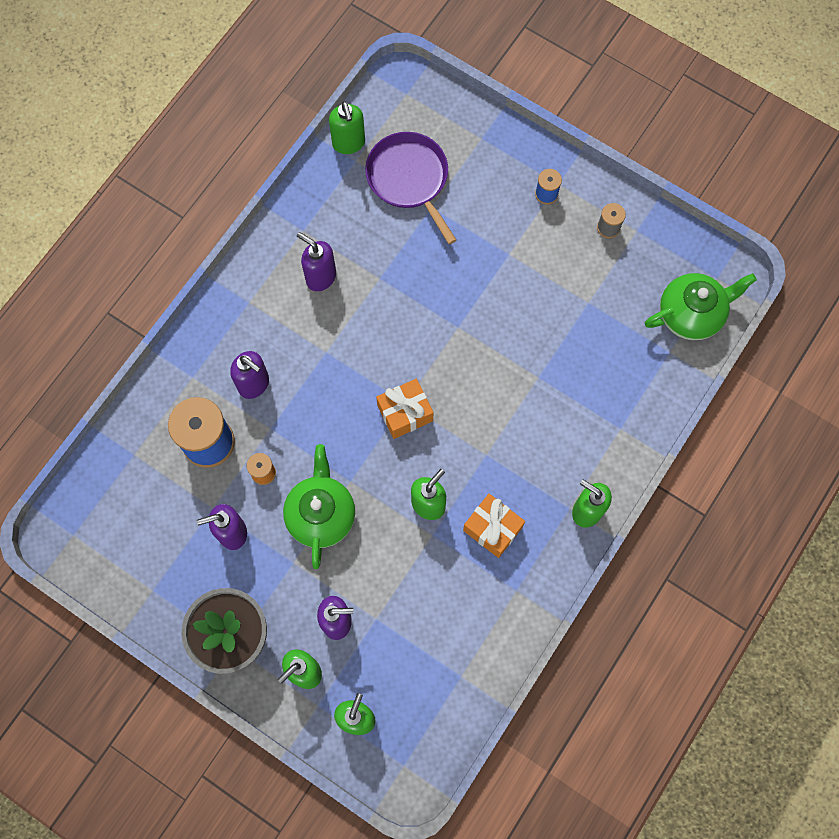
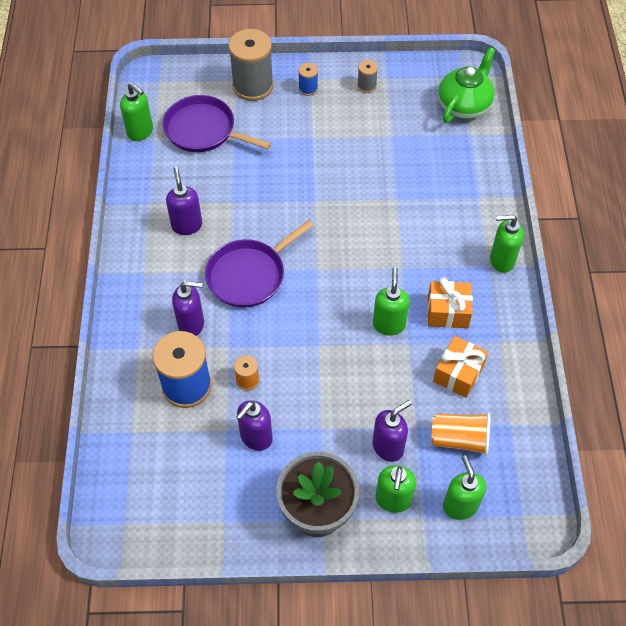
camera: 35 degrees left, 15 degrees down
green teapot [283,444,355,569] -> none
purple soap dispenser [297,232,336,291] -> purple soap dispenser turned 75 degrees clockwise [166,167,202,235]
orange gift [376,379,433,439] -> orange gift moved to [433,336,488,398]
none -> purple pan [205,220,314,308]
none -> grey spool [228,29,274,101]
none -> orange cup [431,413,490,456]

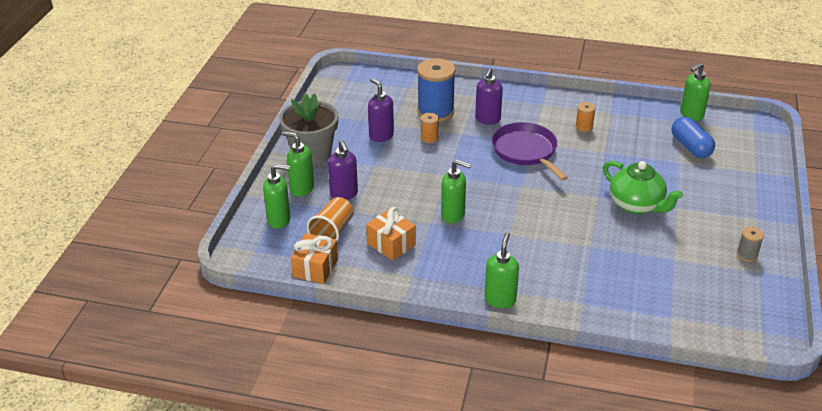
camera: 105 degrees right, 20 degrees down
purple pan [163,95,271,152] -> blue capsule [672,117,715,158]
purple soap dispenser [166,167,202,235] -> orange spool [575,102,596,132]
grey spool [228,29,274,101] -> none
blue spool [298,63,318,96] -> none
orange gift [427,277,473,328] -> orange gift moved to [291,233,338,284]
green teapot [438,47,495,123] -> green teapot moved to [603,161,683,214]

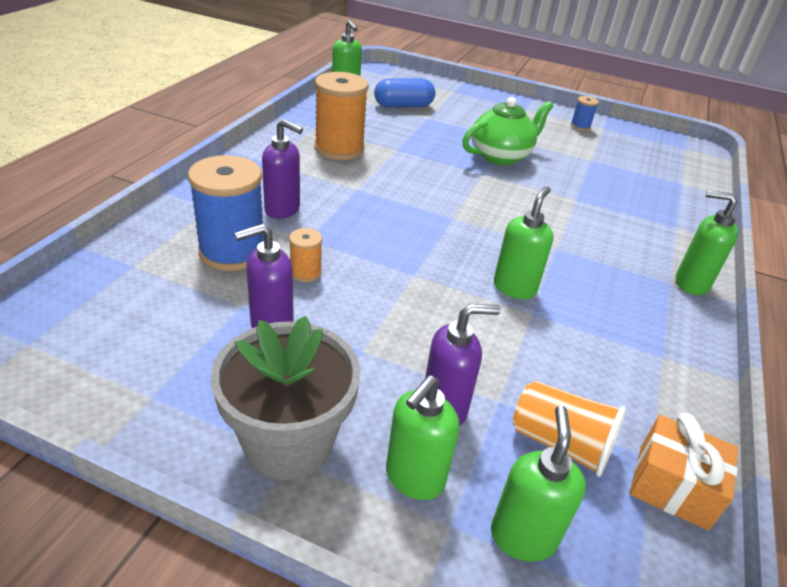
camera: 85 degrees left, 0 degrees up
orange gift [366,207,416,261] -> none
purple pan [492,122,568,181] -> none
orange spool [575,102,596,132] -> orange spool [314,72,369,160], size x2.12
grey spool [737,226,764,262] -> blue spool [570,96,599,131]

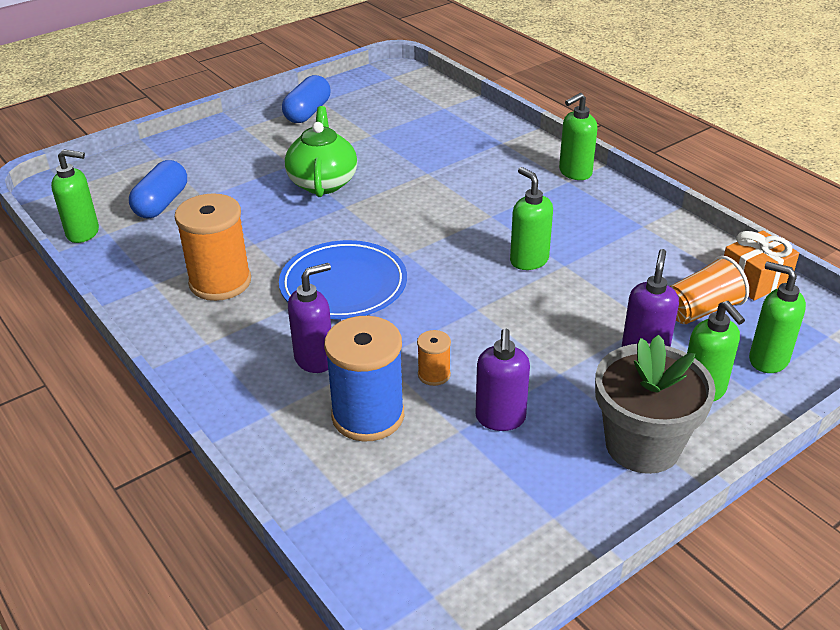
camera: 55 degrees left, 0 degrees up
blue spool [570,96,599,131] -> blue capsule [282,75,330,123]
none -> blue plate [279,240,407,319]

